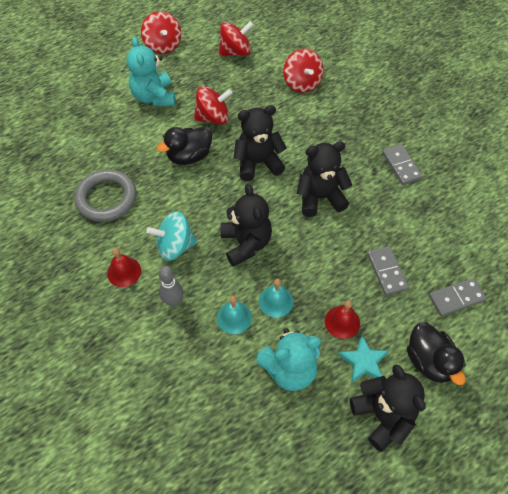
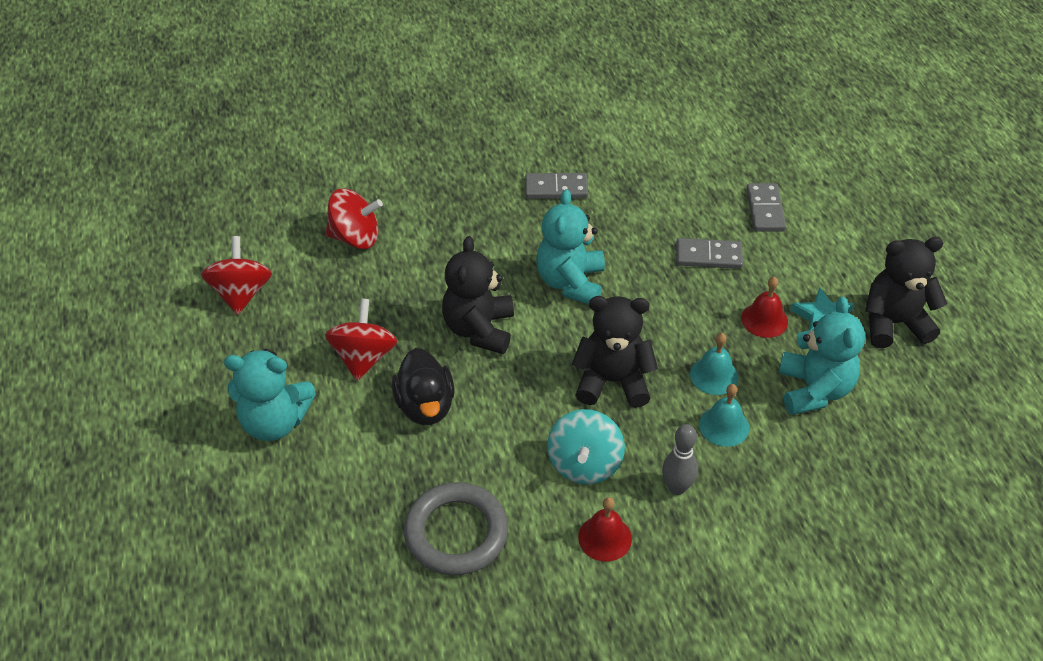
camera: 70 degrees left, 10 degrees down
red spinning top [141,11,181,54] -> none
black teddy bear [297,142,352,217] -> turquoise teddy bear [537,189,605,304]
black duck [407,322,466,385] -> none

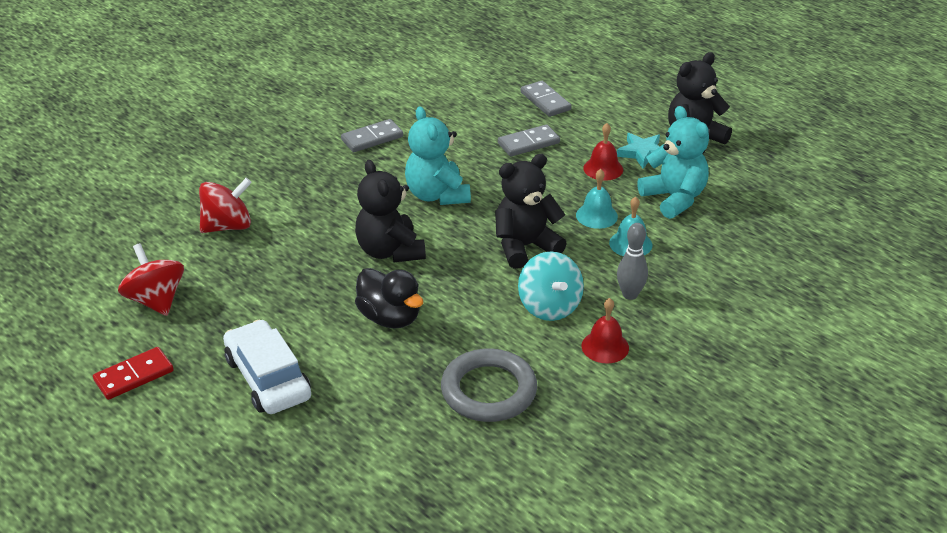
camera: 30 degrees left, 10 degrees down
turquoise teddy bear [224,349,316,441] -> white car [223,320,311,414]
red spinning top [325,299,398,381] -> none
none -> red domino [93,347,174,400]

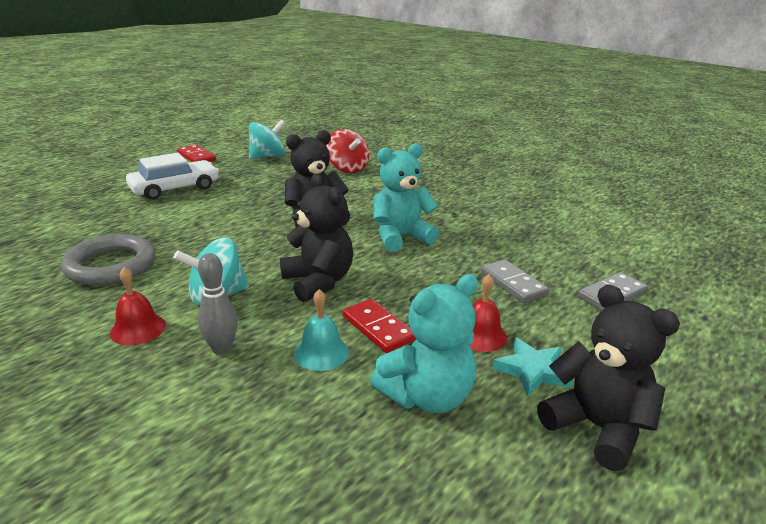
camera: 85 degrees right, 10 degrees down
red spinning top [118,243,184,316] -> turquoise spinning top [249,120,285,159]
grey domino [341,119,403,152] -> none
black duck [355,268,423,329] -> none
turquoise bell [576,169,618,229] -> red domino [343,299,416,353]

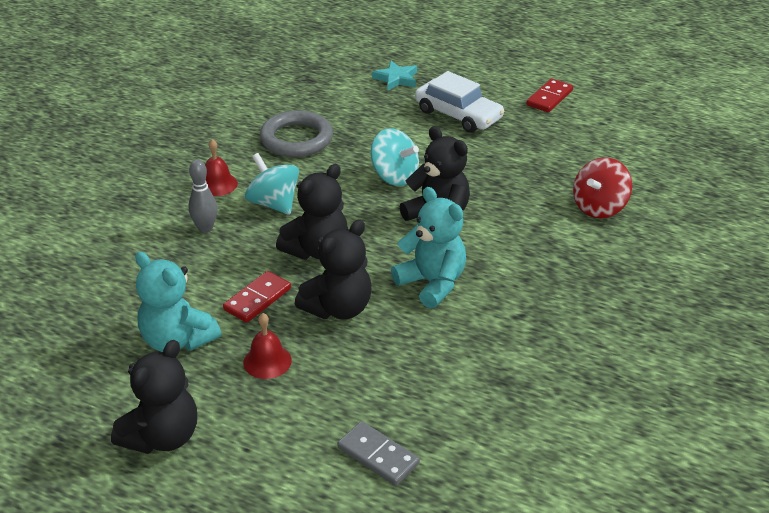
camera: 75 degrees right, 10 degrees up
turquoise spinning top [249,120,285,159] -> turquoise spinning top moved to [371,128,419,186]
turquoise bell [294,289,349,371] -> none
grey domino [481,259,549,303] -> none
turquoise star [493,337,573,397] -> turquoise star moved to [372,61,417,91]
none -> black teddy bear [295,220,372,320]

